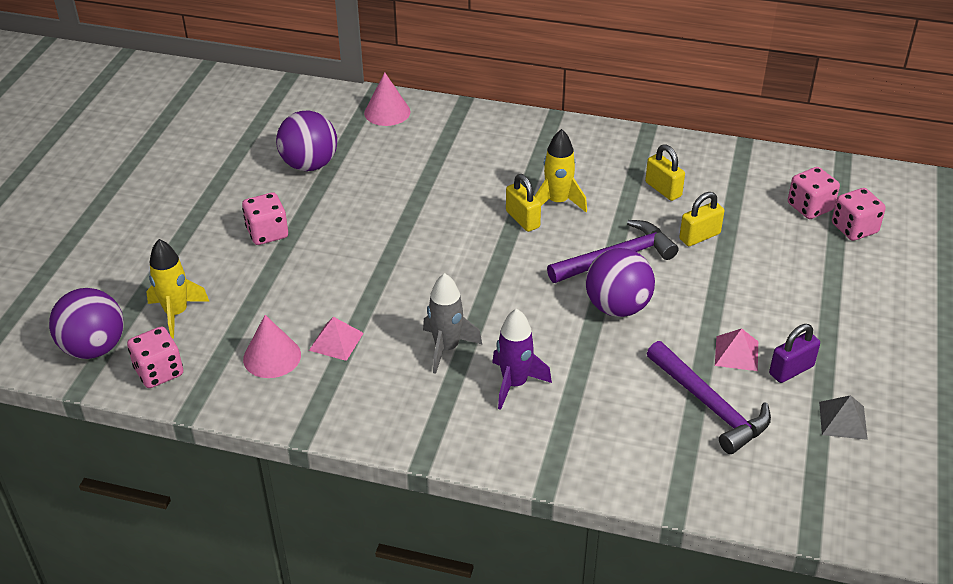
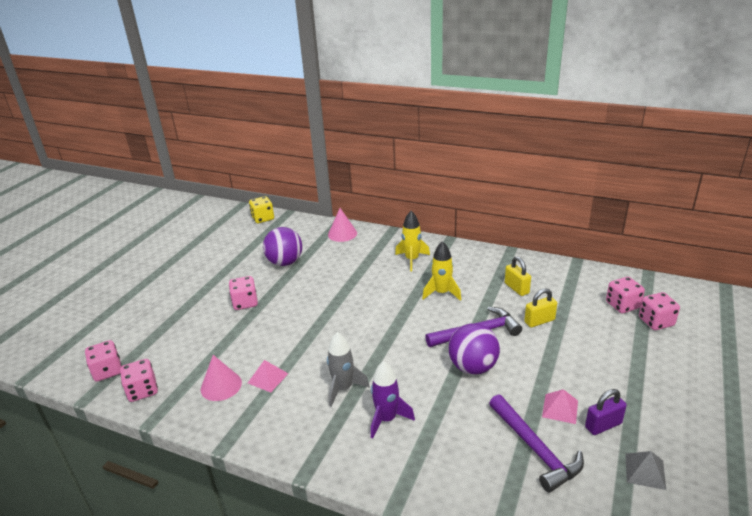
camera: 10 degrees right, 10 degrees down
purple ball [49,288,124,359] -> pink dice [85,340,122,382]
yellow rocket [146,239,209,338] -> yellow rocket moved to [395,211,430,271]
yellow padlock [506,174,541,232] -> none
none -> yellow dice [249,196,274,223]

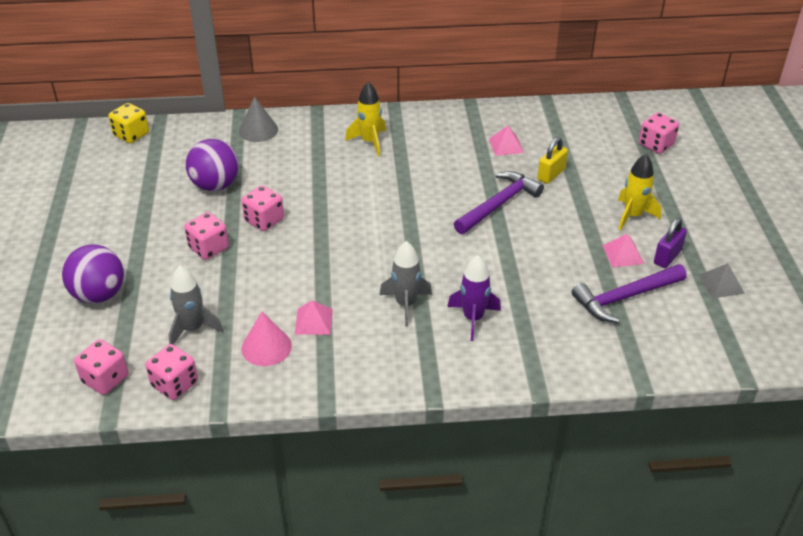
camera: 30 degrees left, 10 degrees up
pink cone [328,208,357,242] -> grey cone [239,96,278,142]
yellow rocket [422,241,461,301] -> yellow rocket moved to [618,154,661,231]
purple ball [449,323,500,375] -> purple ball moved to [62,244,124,304]
purple hammer [489,394,584,493] -> purple hammer turned 120 degrees clockwise [572,264,687,323]
yellow padlock [505,256,531,296] -> pink pyramid [489,126,524,156]
pink dice [606,277,645,313] -> pink dice moved to [242,186,284,231]
none -> grey rocket [169,265,224,345]

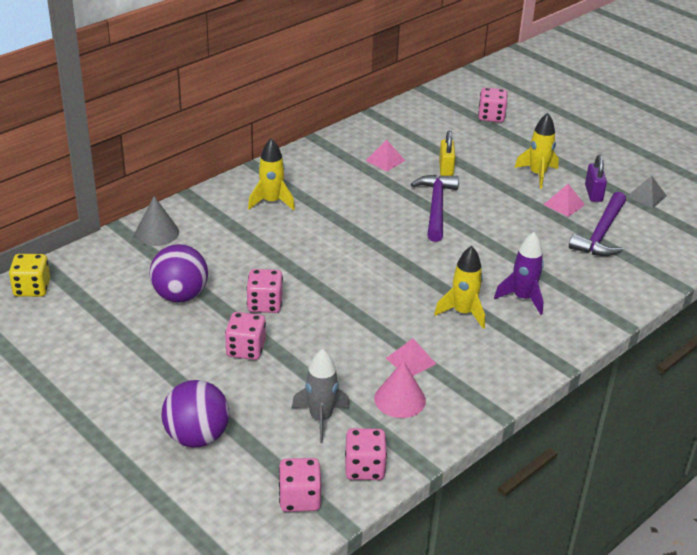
camera: 40 degrees left, 5 degrees down
grey rocket [379,241,432,327] -> yellow rocket [434,246,485,329]

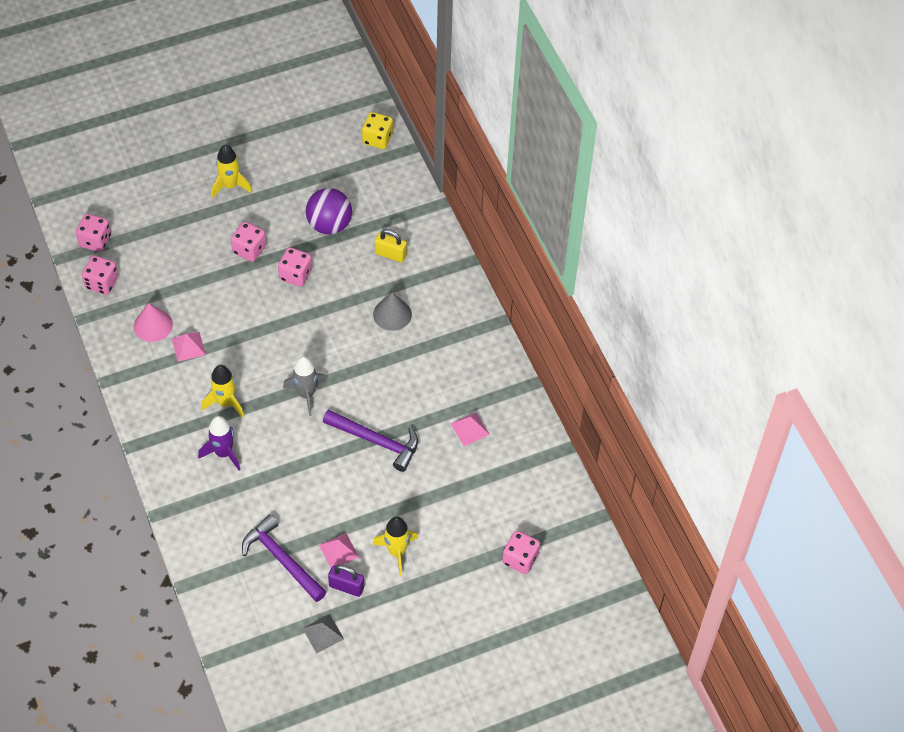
camera: 110 degrees right, 20 degrees up
grey cone [135,196,179,246] -> grey cone moved to [373,292,412,331]
purple ball [161,380,229,447] -> none
yellow rocket [248,138,295,210] -> yellow rocket moved to [211,145,252,199]
grey rocket [292,349,350,443] -> grey rocket moved to [283,356,326,416]
yellow padlock [439,131,455,176] -> yellow padlock moved to [375,229,407,263]

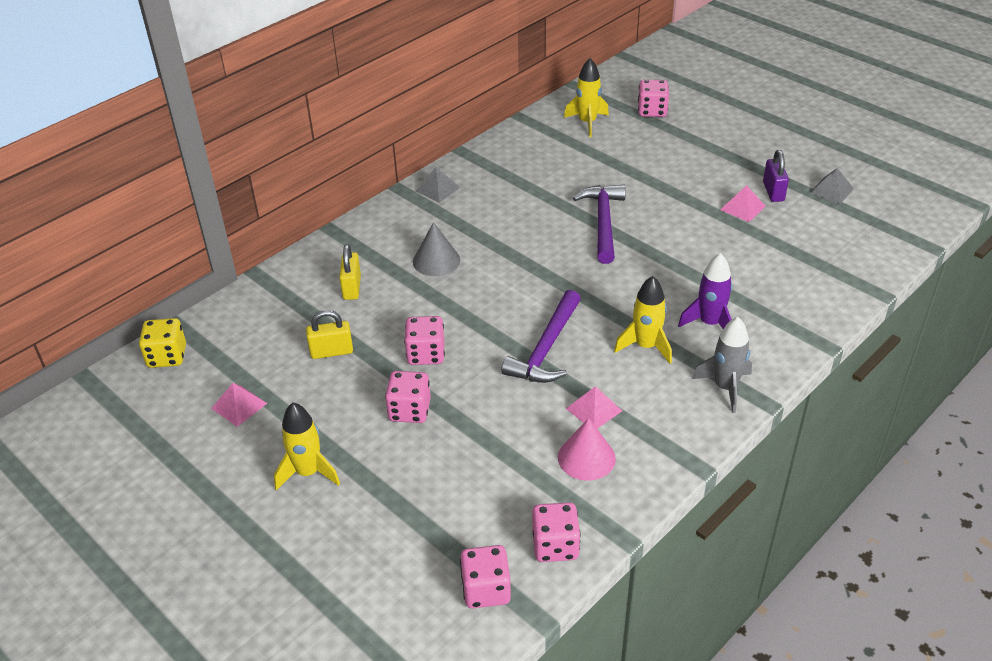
camera: 110 degrees left, 15 degrees down
purple hammer [242,514,326,602] -> purple hammer moved to [501,290,581,383]
grey rocket [283,356,326,416] -> grey rocket moved to [692,317,752,413]
purple ball [306,188,352,235] -> yellow padlock [306,310,353,359]
yellow rocket [372,516,418,576] -> yellow rocket moved to [564,58,609,137]
pink pyramid [451,413,490,446] -> pink pyramid moved to [211,383,267,427]
none -> grey pyramid [416,167,460,203]

